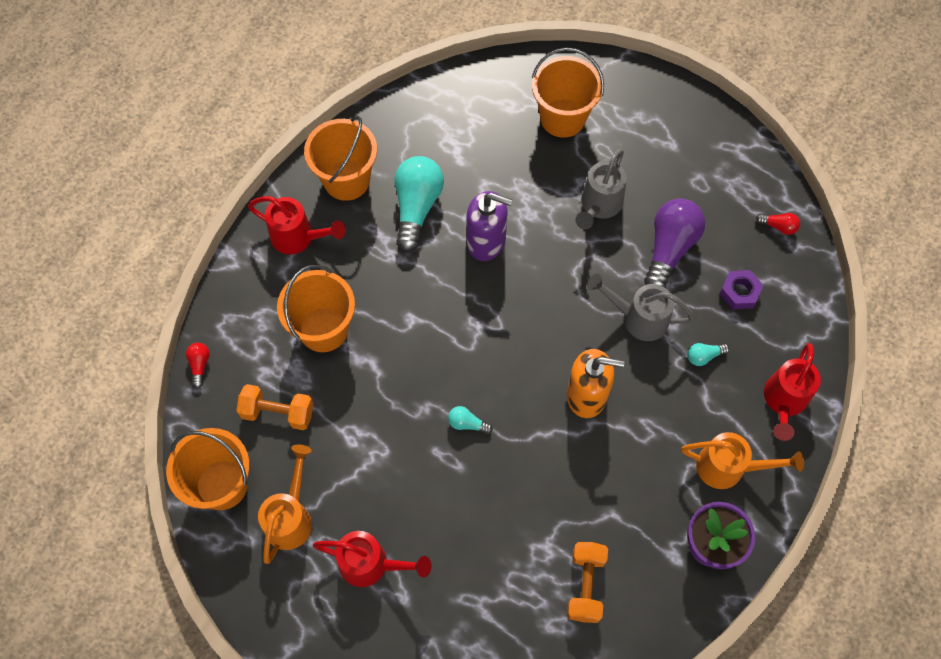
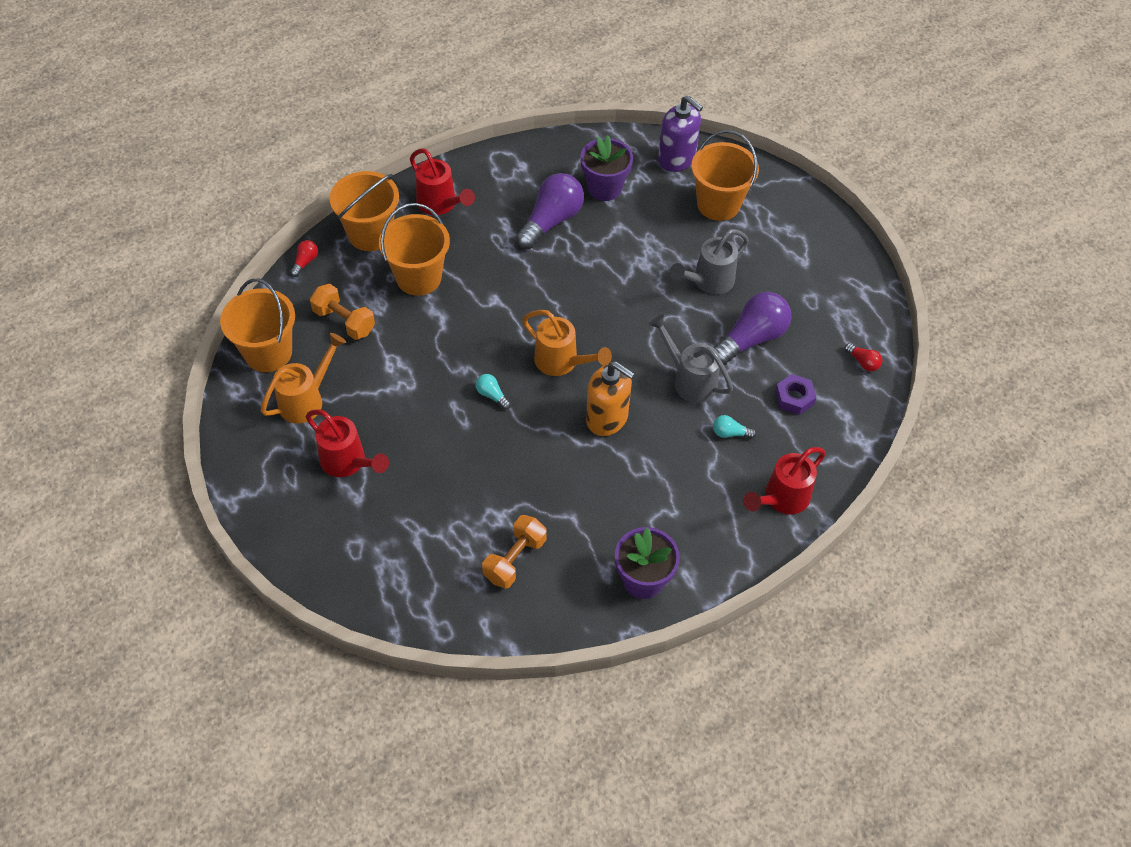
camera: 25 degrees right, 10 degrees down
orange bucket [304,116,377,201] -> orange bucket moved to [330,171,399,251]
turquoise light bulb [395,156,444,252] -> purple light bulb [516,173,584,249]
purple soap dispenser [466,191,513,261] -> purple soap dispenser moved to [658,95,703,172]
orange watering can [681,432,804,489] -> orange watering can moved to [522,310,612,376]
none -> purple flower pot [580,135,633,201]

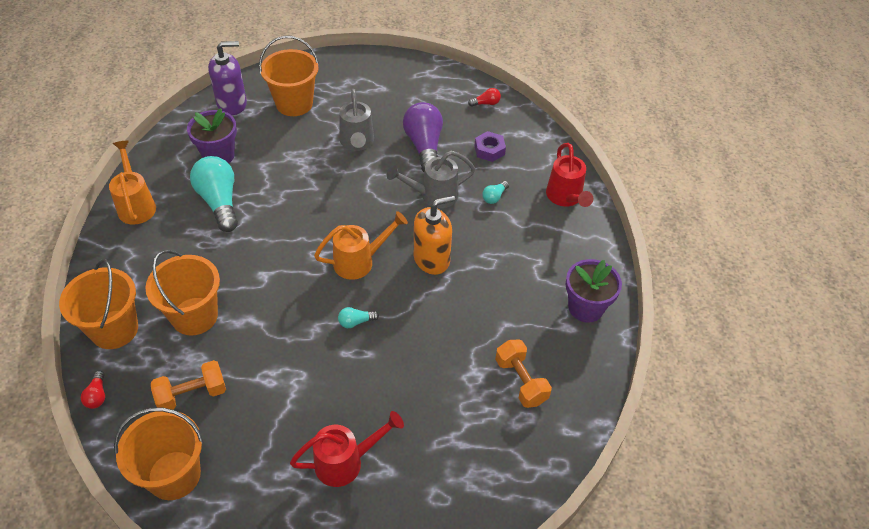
camera: 60 degrees left, 5 degrees down
orange watering can [261,333,346,423] -> orange watering can moved to [109,141,156,225]
red light bulb [290,240,318,277] -> red light bulb turned 150 degrees counterclockwise [81,371,105,409]
red watering can [410,148,475,215] -> none
purple light bulb [516,173,584,249] -> turquoise light bulb [190,156,238,232]

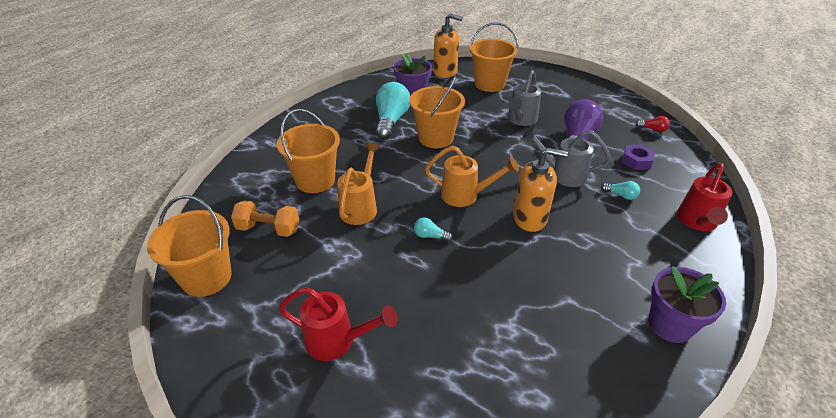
camera: 35 degrees right, 10 degrees down
orange bucket [59,259,138,349] -> orange bucket moved to [409,75,465,148]
red light bulb [81,371,105,409] -> none
orange watering can [109,141,156,225] -> orange watering can moved to [337,142,380,225]
purple soap dispenser [208,41,247,115] -> orange soap dispenser [434,14,463,78]
turquoise light bulb [482,181,509,204] -> turquoise light bulb turned 135 degrees counterclockwise [601,181,640,200]
orange dumbbell [495,339,552,408] -> none

